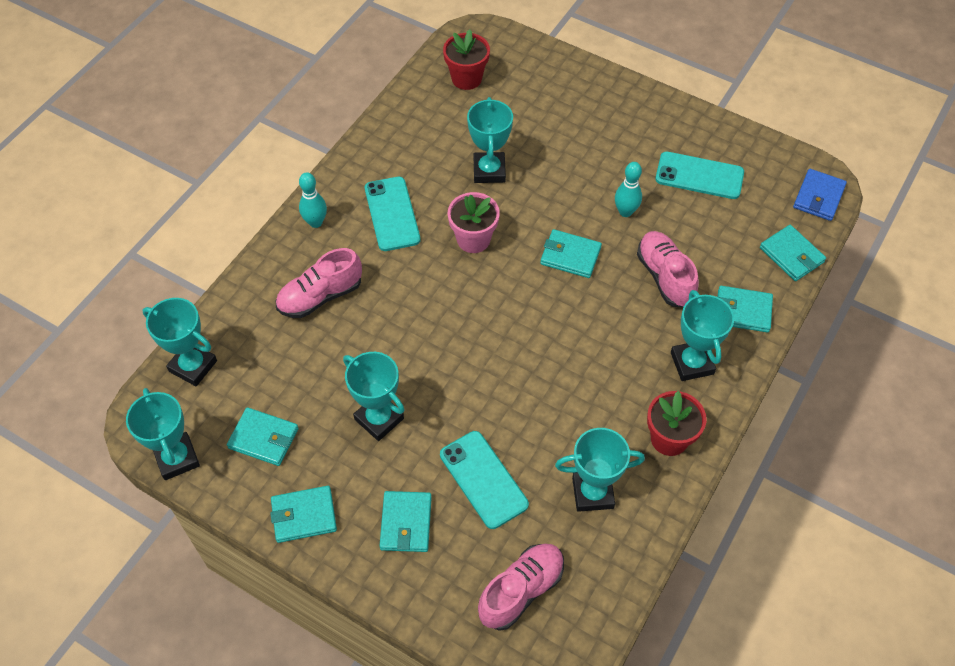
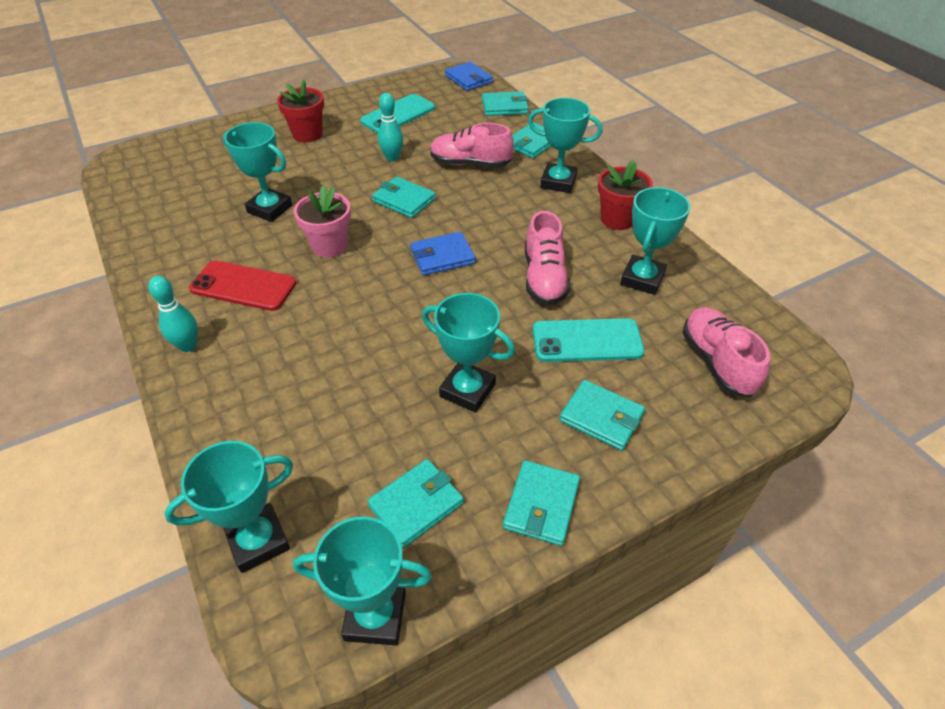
camera: 60 degrees left, 10 degrees down
pink shoe [276,248,362,318] -> pink shoe moved to [525,211,570,305]
turquoise trophy [343,352,405,441] -> turquoise trophy turned 45 degrees clockwise [422,293,515,412]
turquoise phone [365,177,420,251] -> red phone [189,260,296,311]
red flower pot [443,29,490,90] -> red flower pot moved to [277,80,324,142]
turquoise wallet [540,229,602,278] -> turquoise wallet turned 75 degrees clockwise [372,177,436,218]
none -> blue wallet [410,232,475,276]

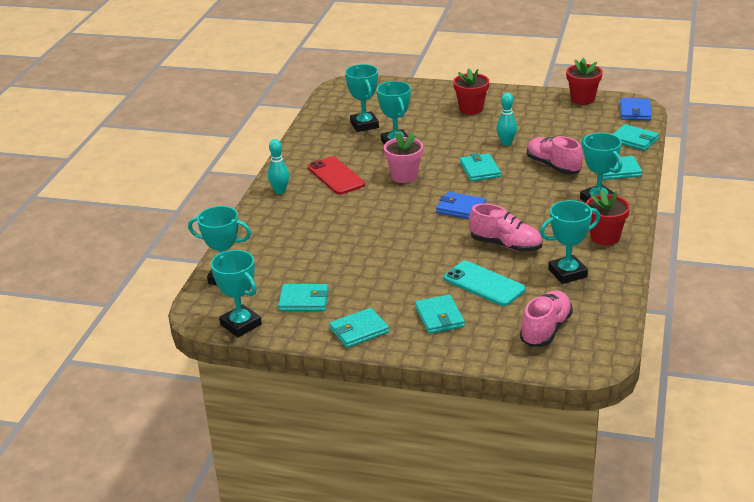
camera: 45 degrees right, 15 degrees down
turquoise phone [360,94,435,133] -> none
turquoise trophy [422,293,515,412] -> turquoise trophy moved to [345,64,379,132]
pink shoe [525,211,570,305] -> pink shoe turned 105 degrees counterclockwise [469,203,542,252]
none -> red flower pot [566,58,603,105]

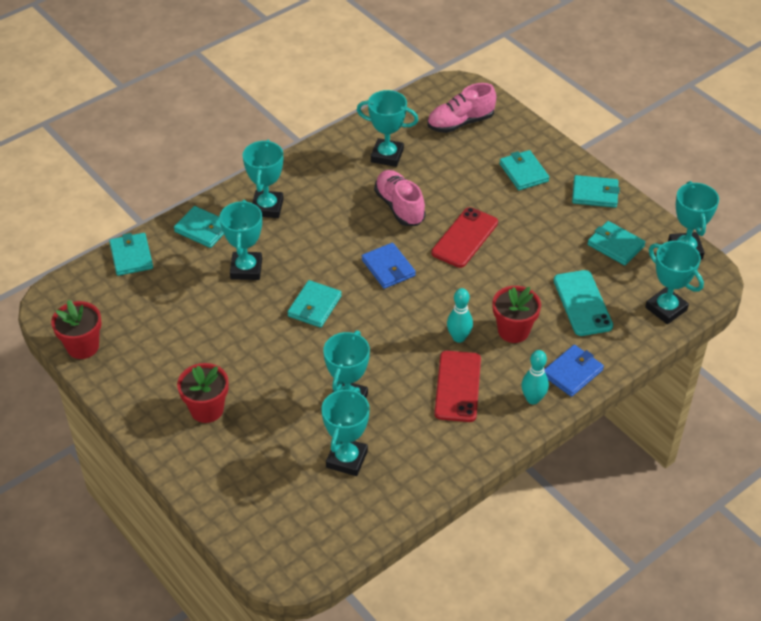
camera: 145 degrees left, 15 degrees up
pink flower pot [384,132,423,183] -> none
turquoise wallet [415,295,465,334] -> turquoise wallet turned 45 degrees counterclockwise [499,150,549,190]
turquoise phone [444,261,525,306] -> turquoise phone moved to [554,270,613,336]
turquoise bowling pin [496,93,517,146] -> turquoise bowling pin moved to [447,288,473,343]
pink shoe [527,136,583,174] -> turquoise trophy [220,200,262,280]
red flower pot [586,190,630,245] -> red flower pot moved to [492,286,541,343]
blue wallet [620,98,651,121] -> blue wallet moved to [544,345,604,397]
none -> red phone [431,207,498,268]

